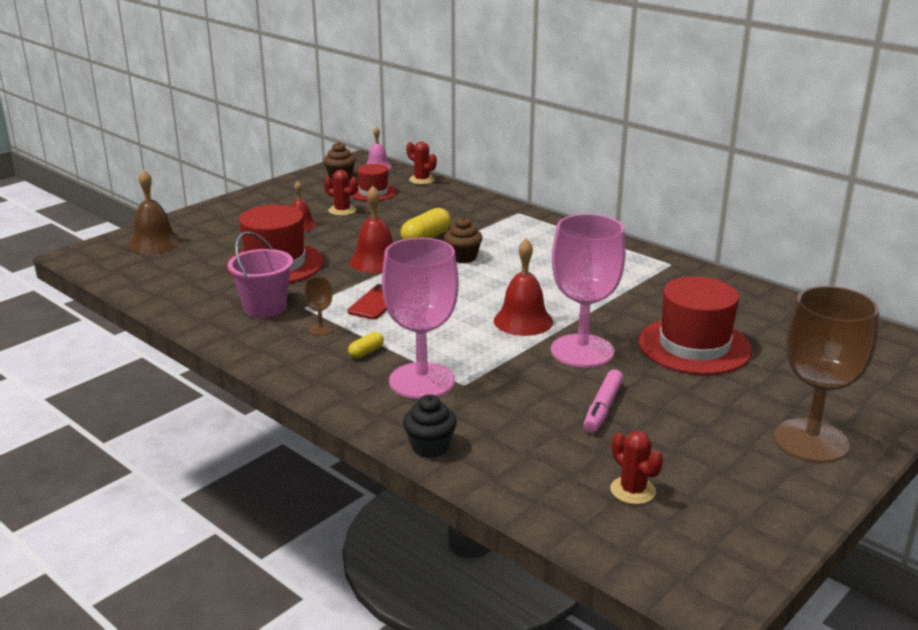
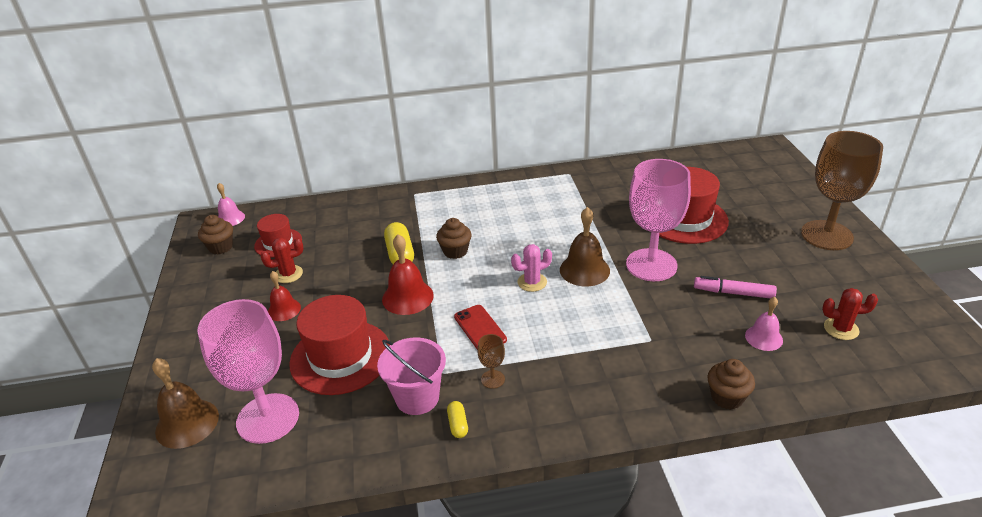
camera: 50 degrees left, 10 degrees up
yellow capsule [348,332,384,359] -> yellow capsule moved to [447,401,468,438]
pink goblet [382,238,459,399] -> pink goblet moved to [198,299,299,444]
black cupcake [403,394,457,458] -> brown cupcake [707,359,755,410]
red cactus [406,141,437,185] -> none
red bell [494,239,553,336] -> brown bell [560,207,610,287]
pink marker [583,370,623,433] -> pink marker turned 135 degrees clockwise [694,276,777,298]
none -> pink cactus [511,244,552,292]
none -> pink bell [745,297,783,351]

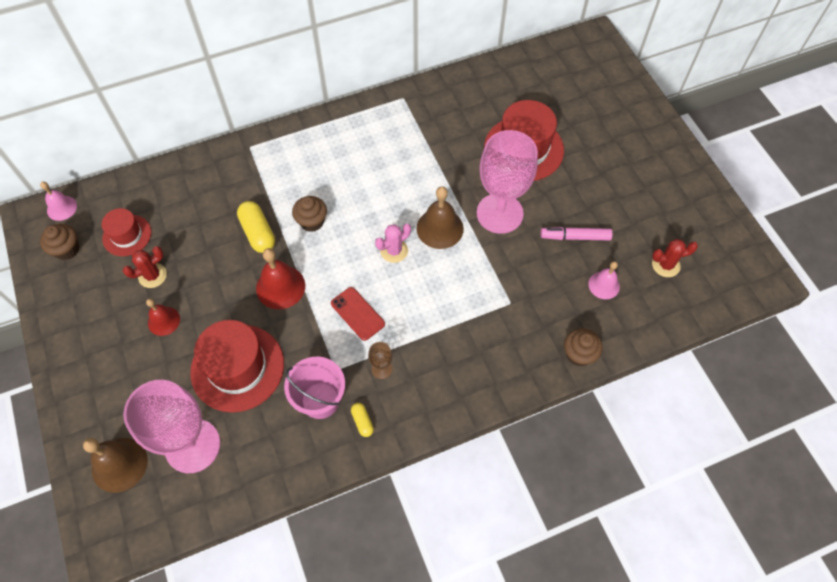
camera: 15 degrees left, 25 degrees up
brown goblet [801,131,883,250] -> none

